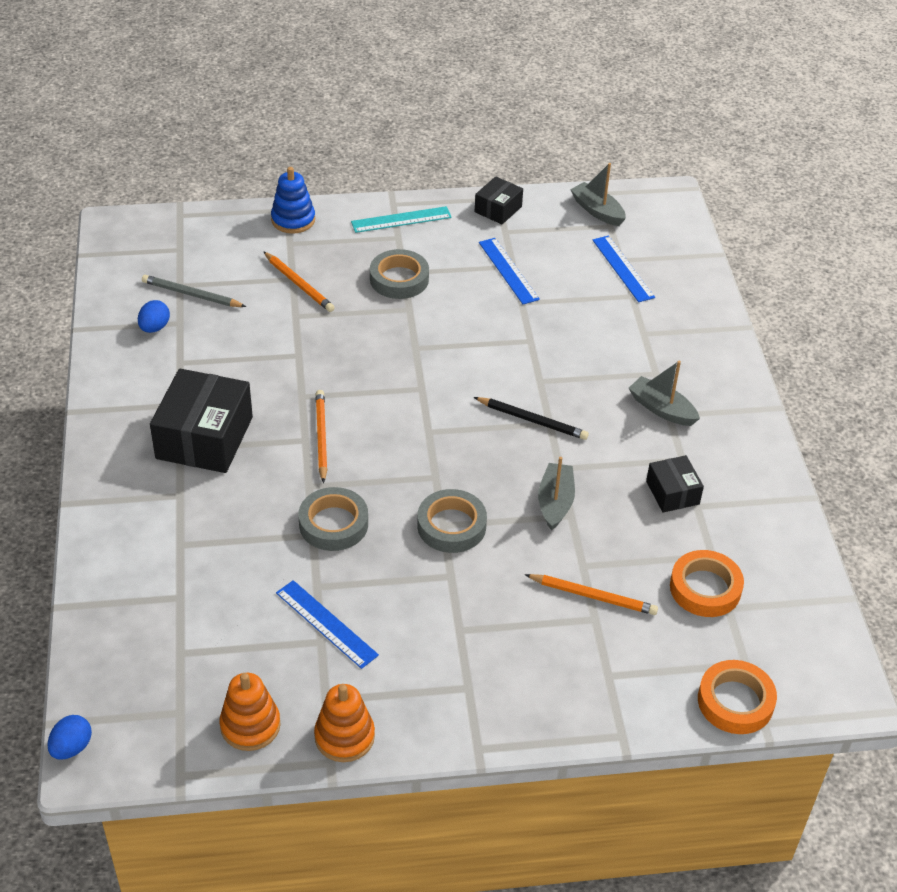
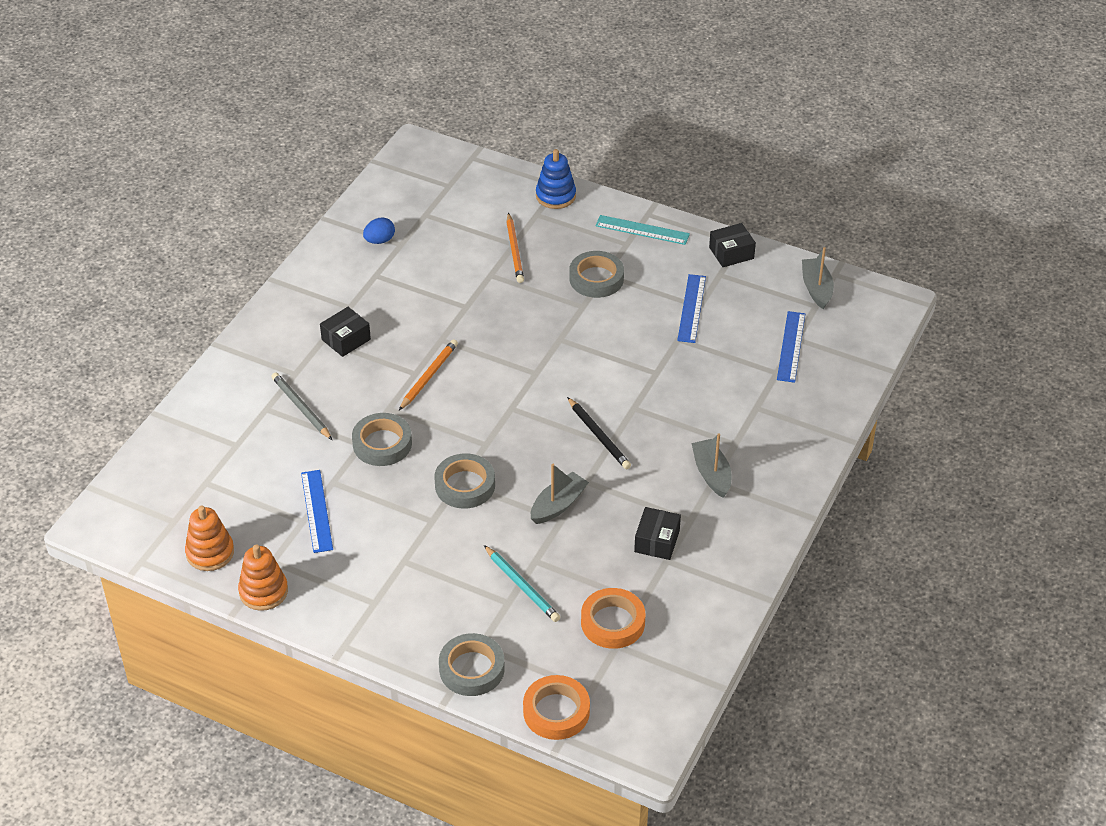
camera: 35 degrees right, 0 degrees up
blue egg [47,715,92,759] -> none
grey pencil [142,275,246,307] -> grey pencil moved to [271,372,332,440]
black box [150,369,253,473] -> black box [320,307,371,357], size x0.53
orange pencil [525,574,658,615] -> turquoise pencil [484,545,560,622]
none -> grey tape [439,633,505,696]

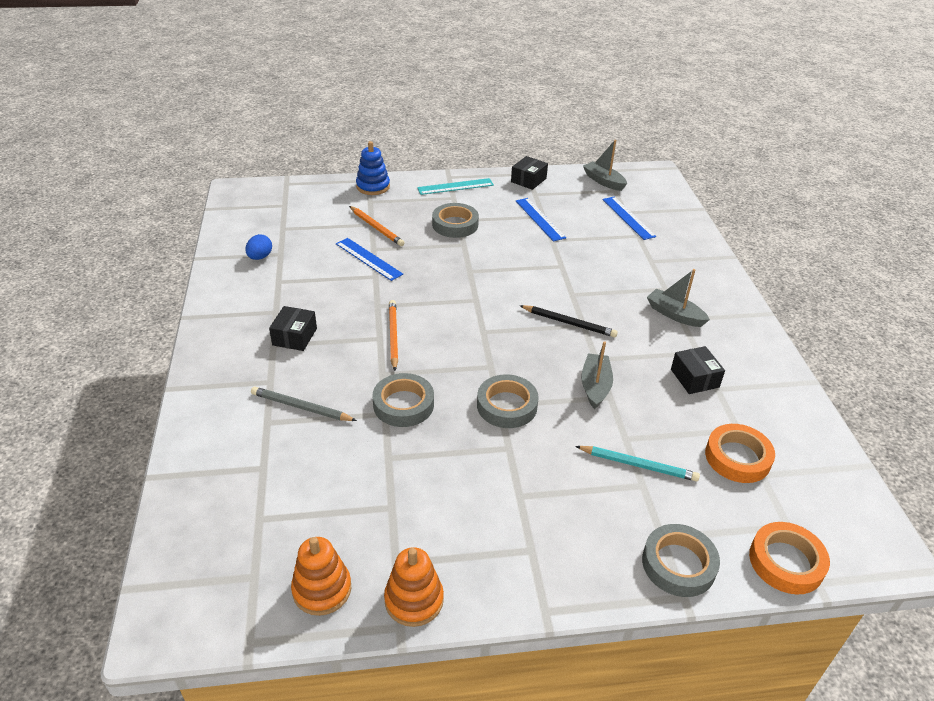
camera: 35 degrees left, 5 degrees down
blue ruler [301,470,333,553] -> blue ruler moved to [336,238,403,281]

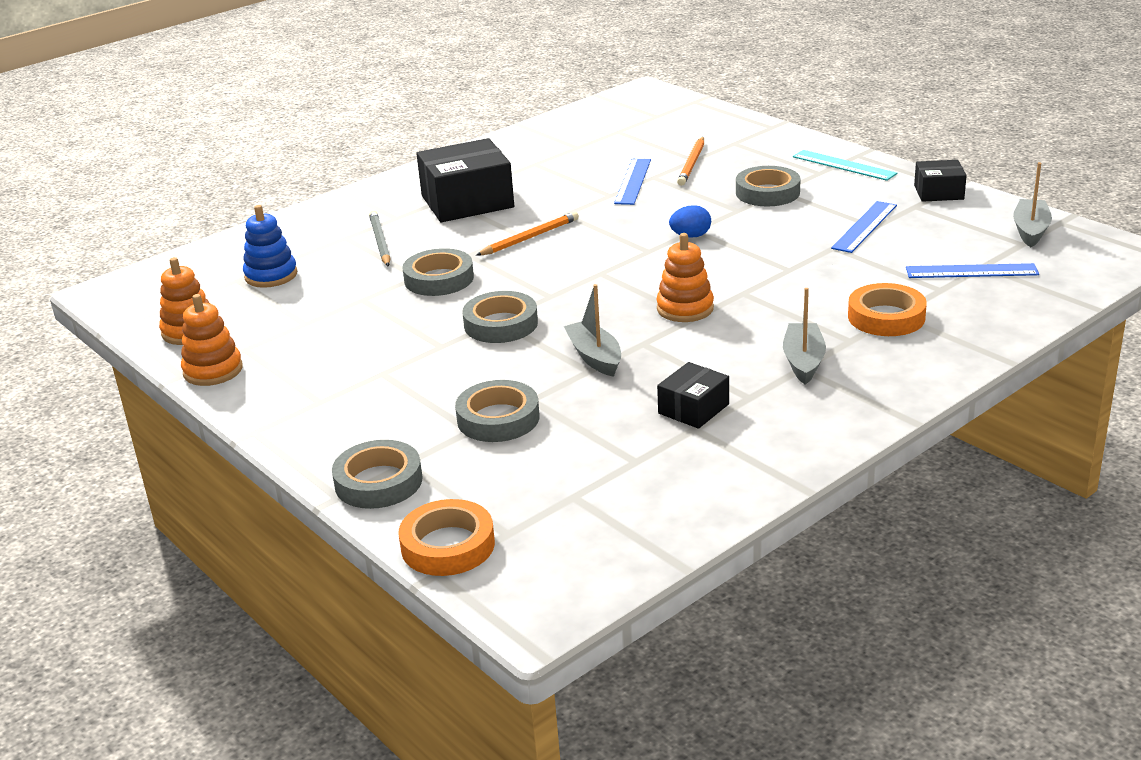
camera: 60 degrees right, 10 degrees down
blue egg [245,234,272,260] -> blue egg moved to [669,205,711,237]
black box [269,306,317,351] -> black box [416,138,514,222], size x1.89
blue stacking toy [356,141,390,195] -> blue stacking toy moved to [243,205,297,288]
black pencil [519,305,618,338] -> orange stacking toy [656,233,714,322]
turquoise pencil [575,446,700,482] -> grey tape [455,380,540,442]
grey boat [581,341,613,409] -> grey boat turned 90 degrees counterclockwise [564,284,621,377]
blue ruler [602,197,657,240] -> blue ruler turned 60 degrees clockwise [906,263,1039,278]
orange tape [705,424,775,483] -> orange tape moved to [848,283,927,336]

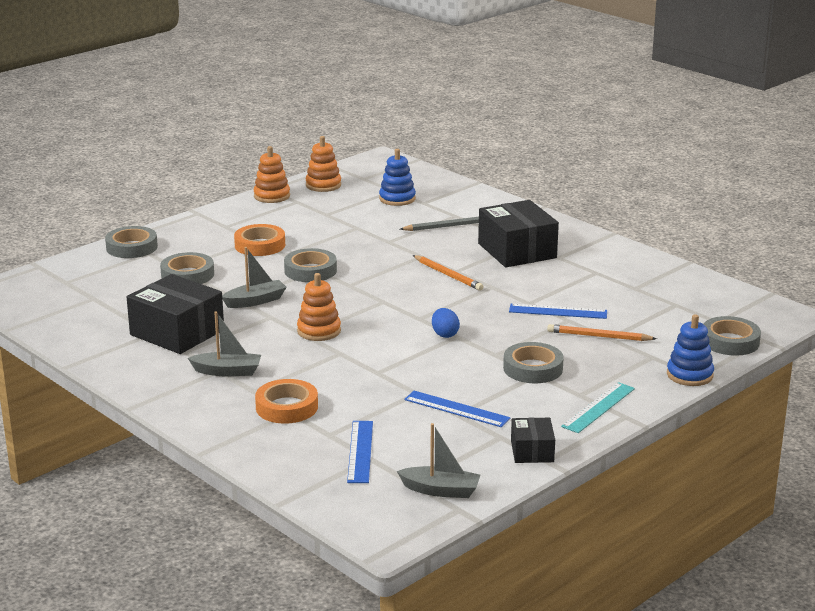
camera: 85 degrees right, 5 degrees down
orange tape [398,499,495,576] -> orange tape moved to [234,224,285,256]
grey tape [402,248,474,296] -> grey tape moved to [704,316,761,356]
black box [657,362,729,429] -> black box [127,274,224,354], size x1.89
none -> blue stacking toy [667,314,714,386]

